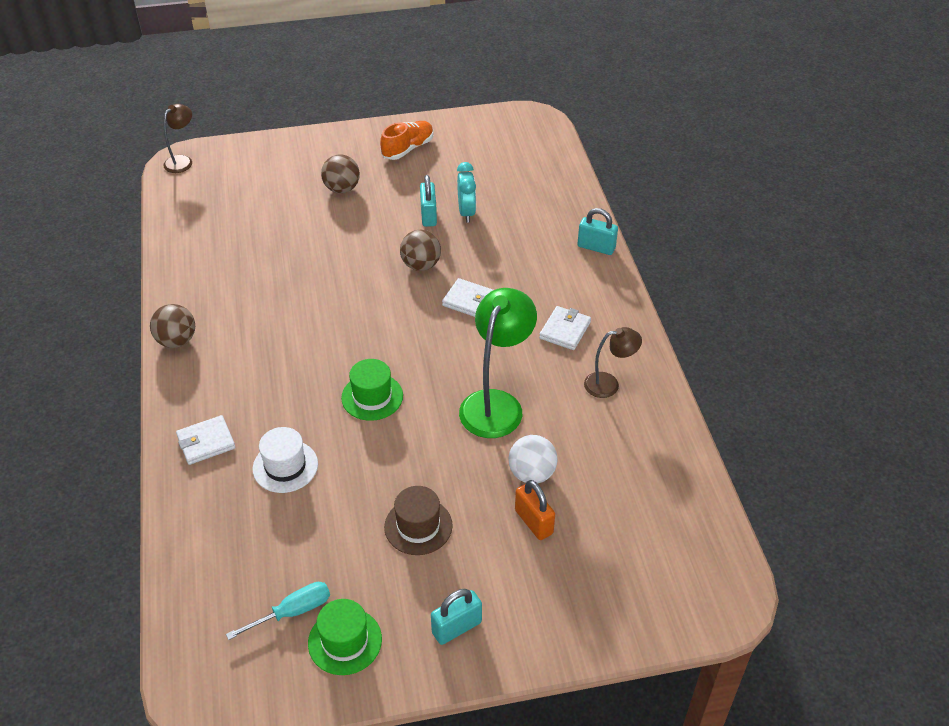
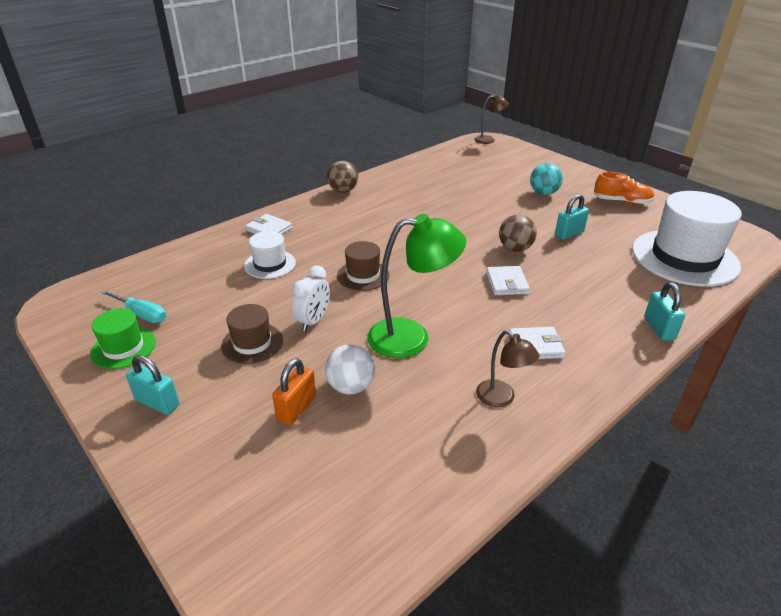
camera: 60 degrees right, 10 degrees down
brown ball [321,154,360,193] -> turquoise ball [530,163,563,195]
green hat [341,359,403,421] -> brown hat [337,241,389,291]
turquoise clock [457,162,476,223] -> none
none -> white clock [292,266,330,331]
none -> white hat [632,191,742,287]

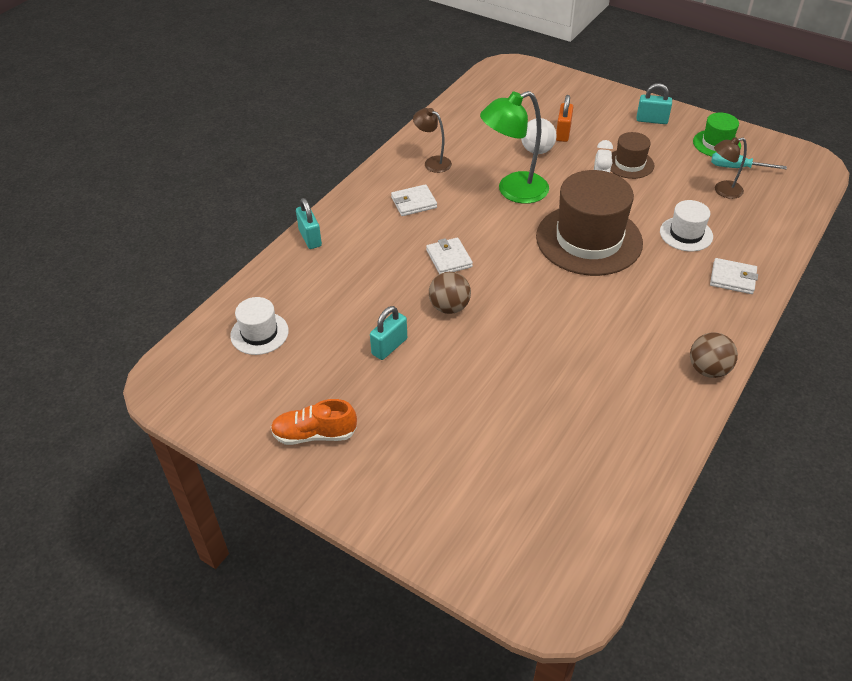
camera: 165 degrees right, 10 degrees up
brown hat [337,241,389,291] -> brown hat [536,170,643,276], size x2.01
brown lamp [474,94,509,144] -> brown lamp moved to [714,137,747,199]
turquoise ball [530,163,563,195] -> none
white hat [632,191,742,287] -> white hat [230,297,289,355], size x0.50

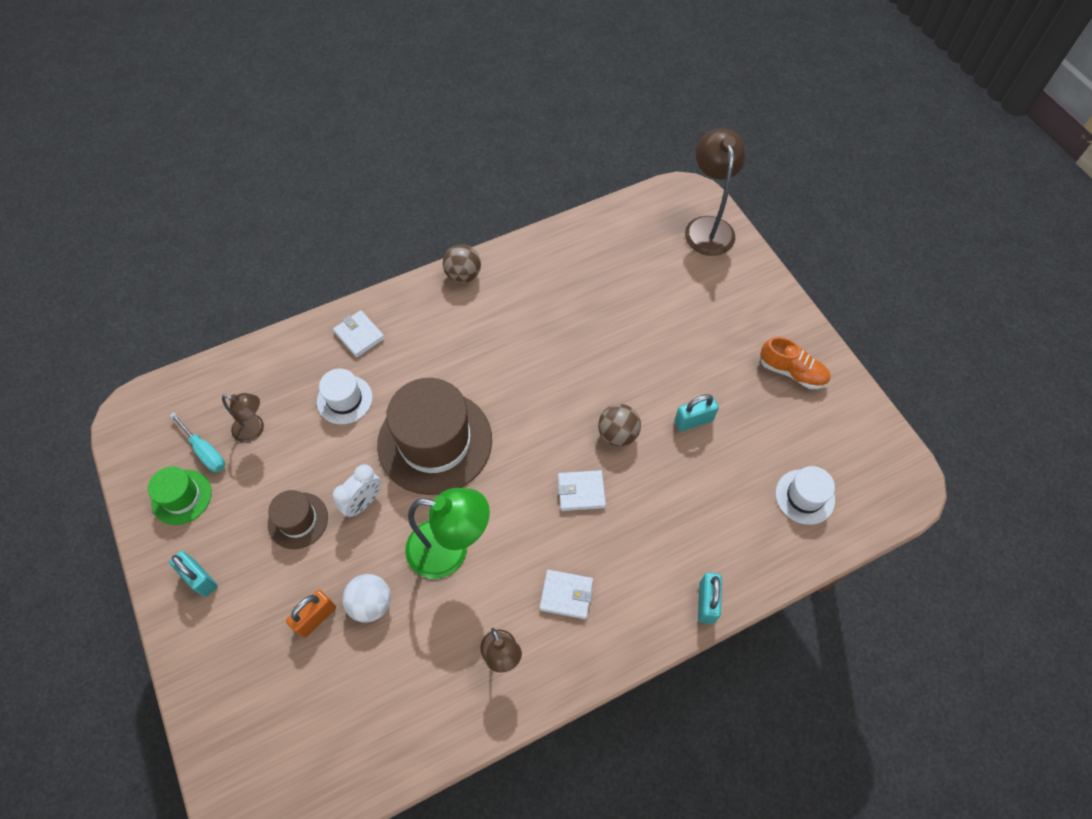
camera: 150 degrees left, 15 degrees up
white wallet [426,237,473,274] -> white wallet turned 75 degrees clockwise [558,470,606,511]
none -> brown lamp [685,129,746,256]

